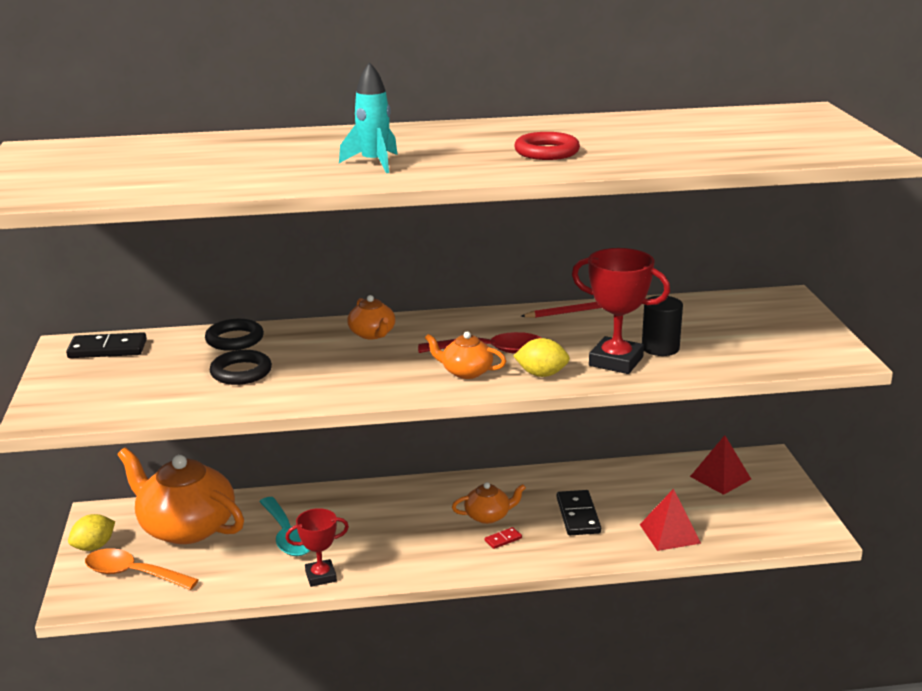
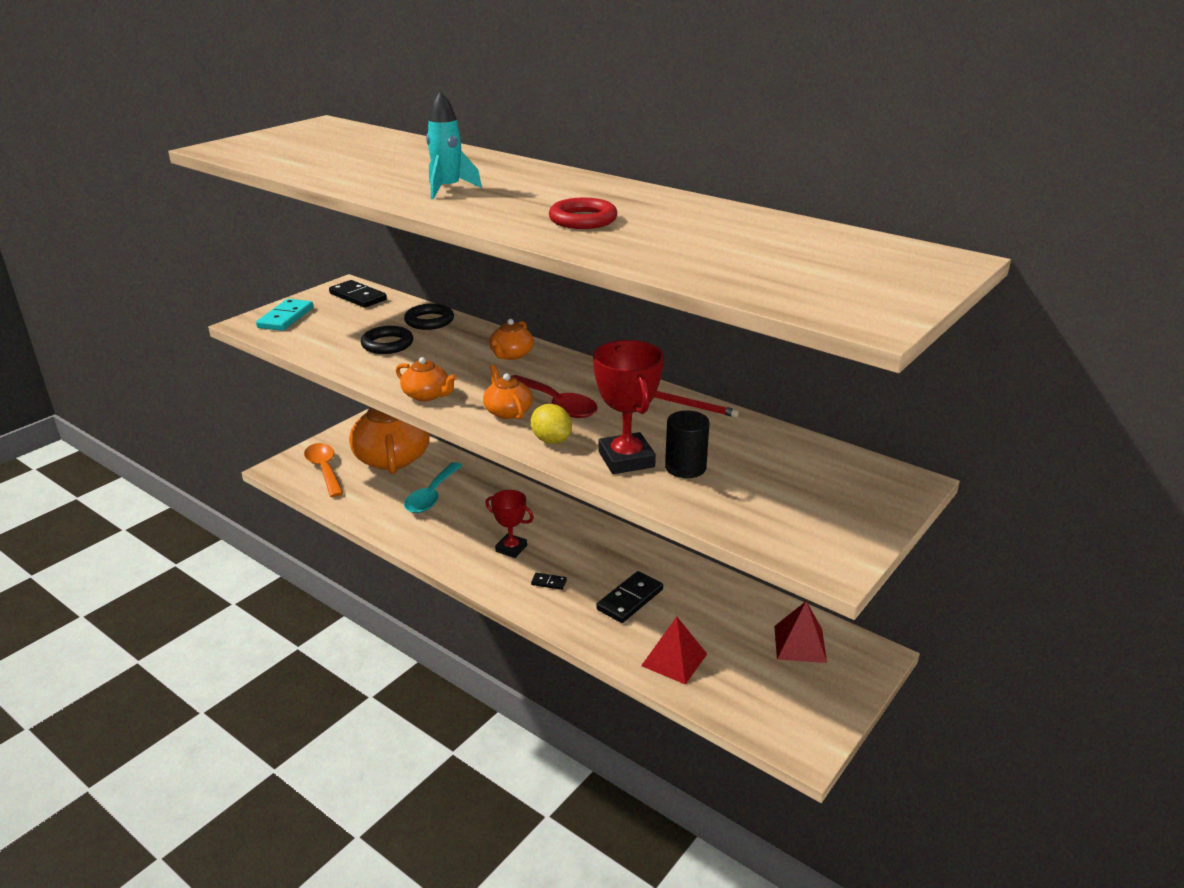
camera: 45 degrees right, 5 degrees up
yellow lemon [68,514,115,551] -> none
red trophy [286,508,349,587] -> red trophy moved to [485,490,534,558]
orange teapot [452,482,526,524] -> orange teapot moved to [396,357,457,401]
red domino [485,527,522,549] -> black domino [531,572,567,590]
none -> turquoise domino [256,299,313,331]

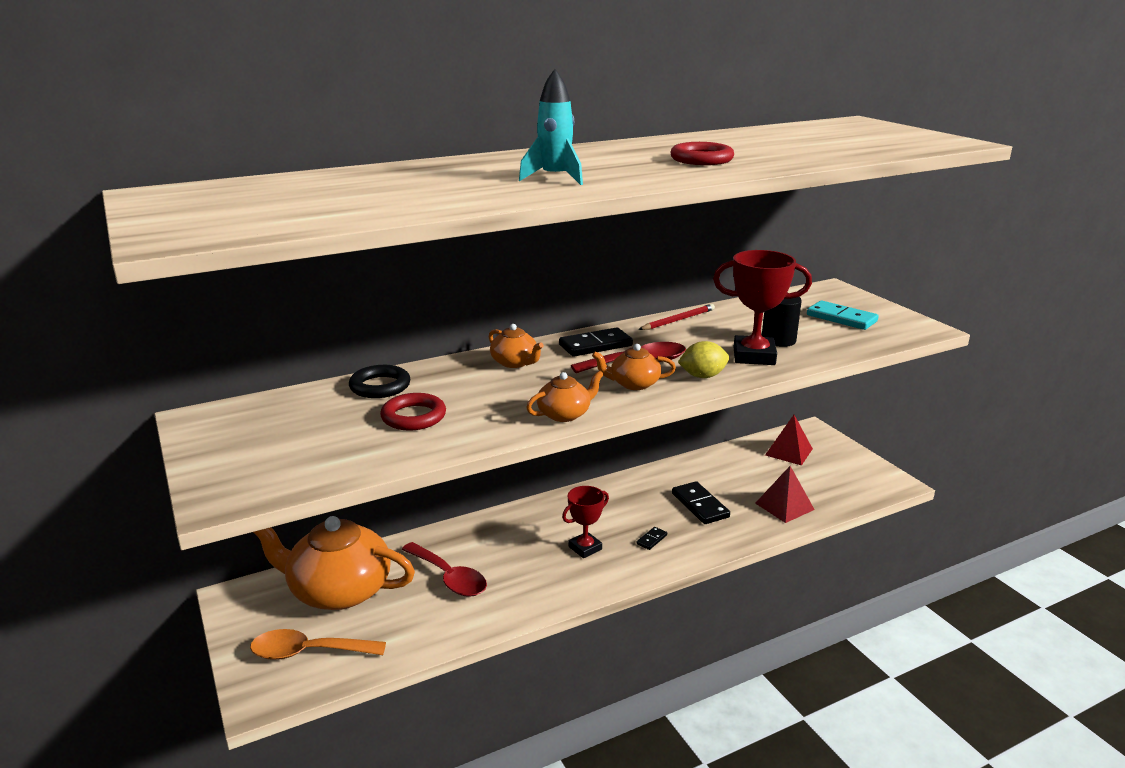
camera: 65 degrees left, 5 degrees down
turquoise domino [256,299,313,331] -> turquoise domino moved to [807,300,879,330]
black domino [329,280,387,308] -> black domino moved to [559,327,633,356]
black ring [361,326,413,354] -> red ring [380,393,446,430]
turquoise spoon [404,462,463,513] -> red spoon [401,542,487,597]

